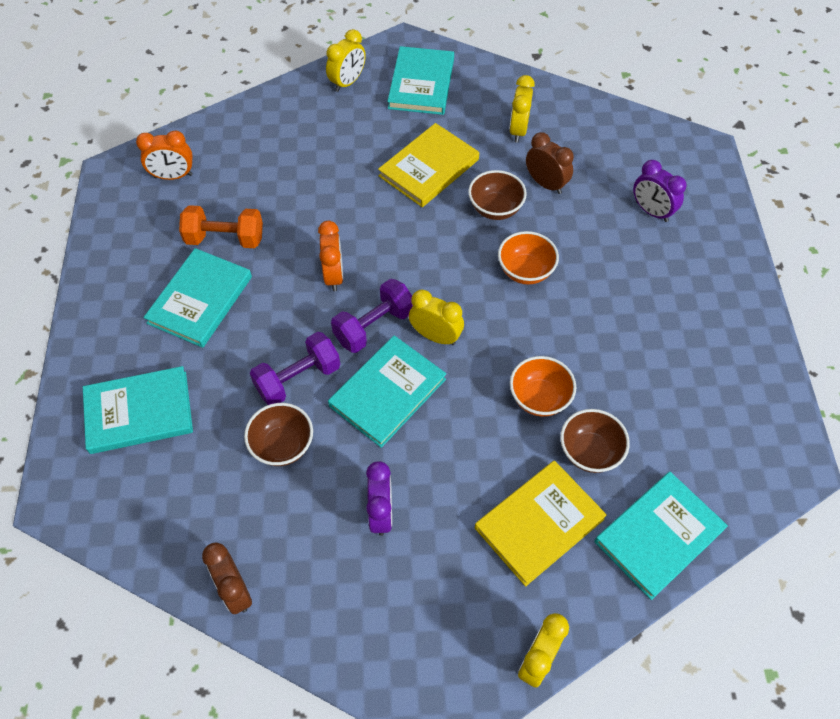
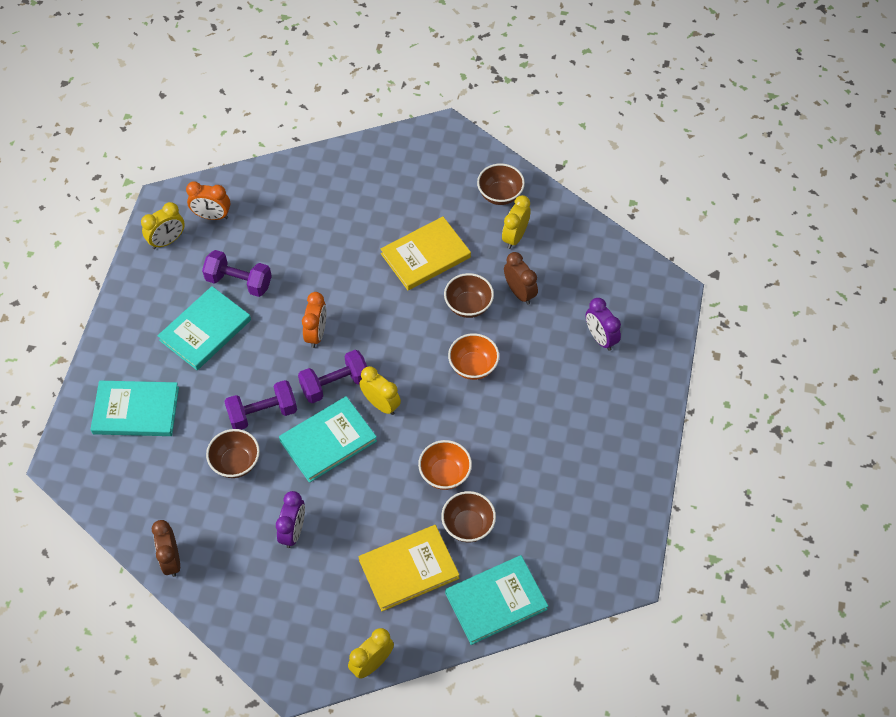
camera: 15 degrees right, 0 degrees up
orange dumbbell [179,205,263,248] -> purple dumbbell [202,250,272,297]
yellow clock [326,29,366,92] -> yellow clock moved to [141,202,185,249]
turquoise book [387,46,454,115] -> none
none -> brown bowl [477,163,525,205]

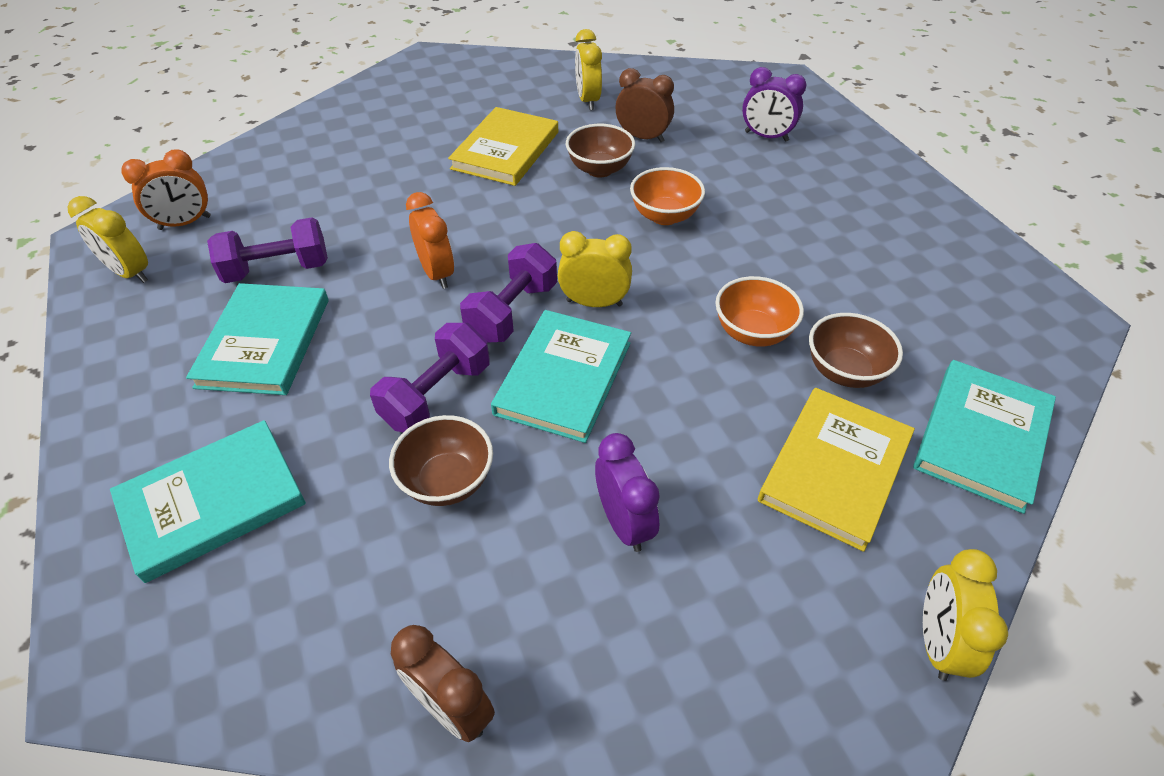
camera: 35 degrees left, 10 degrees down
yellow clock [141,202,185,249] -> yellow clock turned 105 degrees clockwise [67,196,148,283]
brown bowl [477,163,525,205] -> none

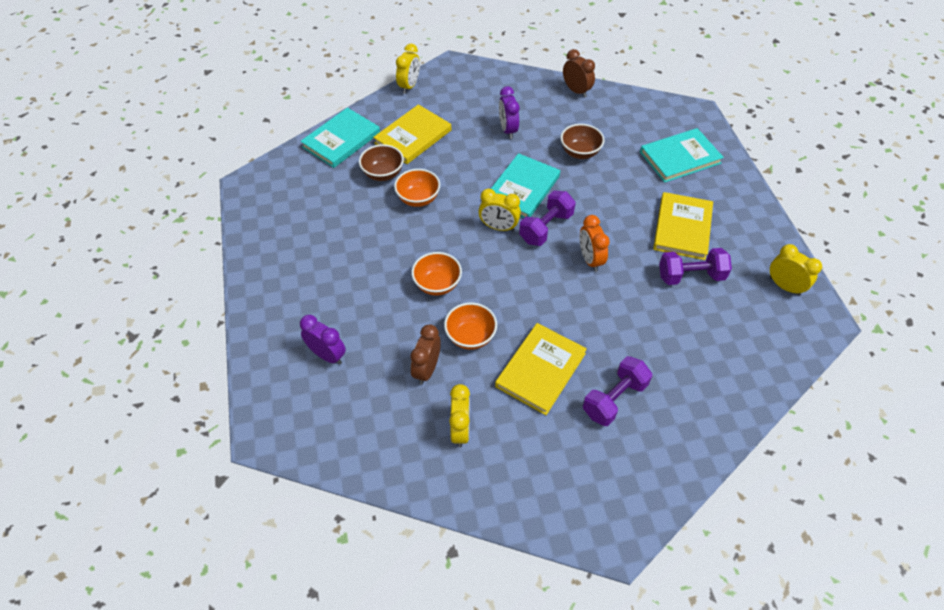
camera: 170 degrees left, 5 degrees up
orange clock [122,150,211,230] -> none
turquoise book [186,283,329,395] -> yellow book [653,192,713,260]
purple dumbbell [370,323,490,432] -> purple dumbbell moved to [583,356,652,426]
brown bowl [566,124,635,178] -> orange bowl [444,303,497,350]
brown clock [615,68,674,142] -> brown clock turned 75 degrees clockwise [410,324,441,385]

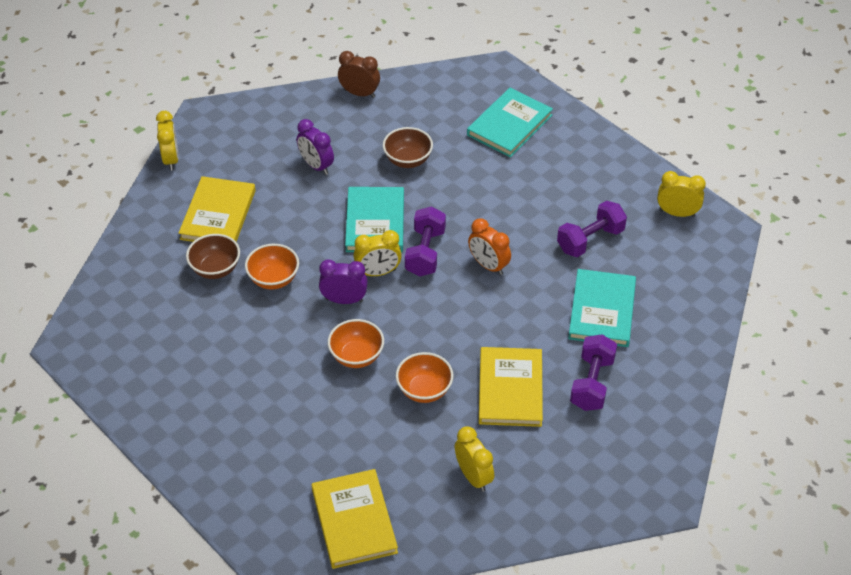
camera: 30 degrees left, 5 degrees down
turquoise book [300,108,380,168] -> turquoise book moved to [568,269,636,347]
purple clock [300,315,346,365] -> purple clock moved to [319,260,368,304]
brown clock [410,324,441,385] -> none
yellow book [653,192,713,260] -> yellow book moved to [312,469,398,569]

